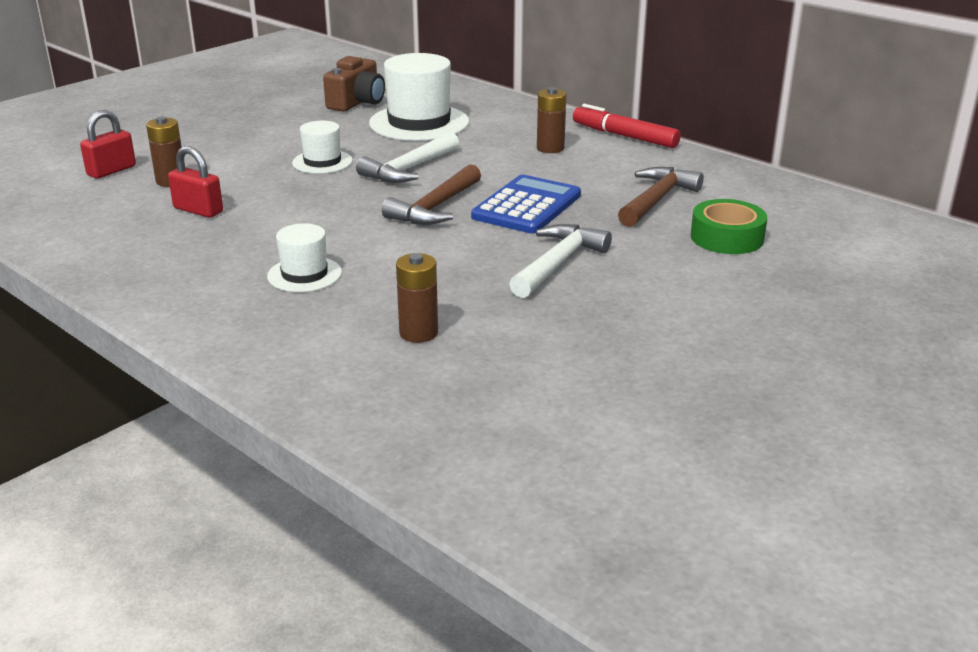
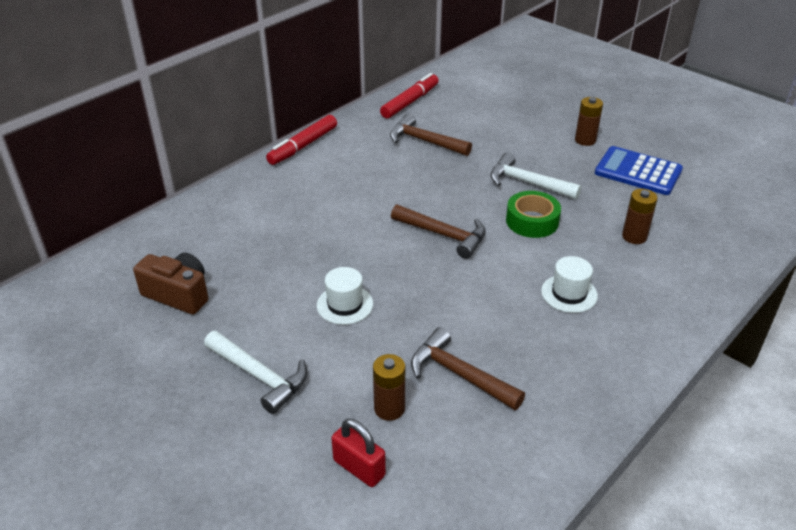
camera: 90 degrees left, 10 degrees up
red padlock [168,146,223,218] -> brown hammer [411,327,525,410]
white hammer [356,132,459,183] -> white hammer moved to [204,331,307,414]
white hat [369,53,469,141] -> none
blue calculator [471,175,581,234] -> blue calculator moved to [595,146,683,195]
brown battery [537,87,566,153] -> brown battery moved to [575,97,603,146]
green tape [691,199,767,254] -> green tape moved to [506,191,561,238]
none -> red marker [380,73,439,119]

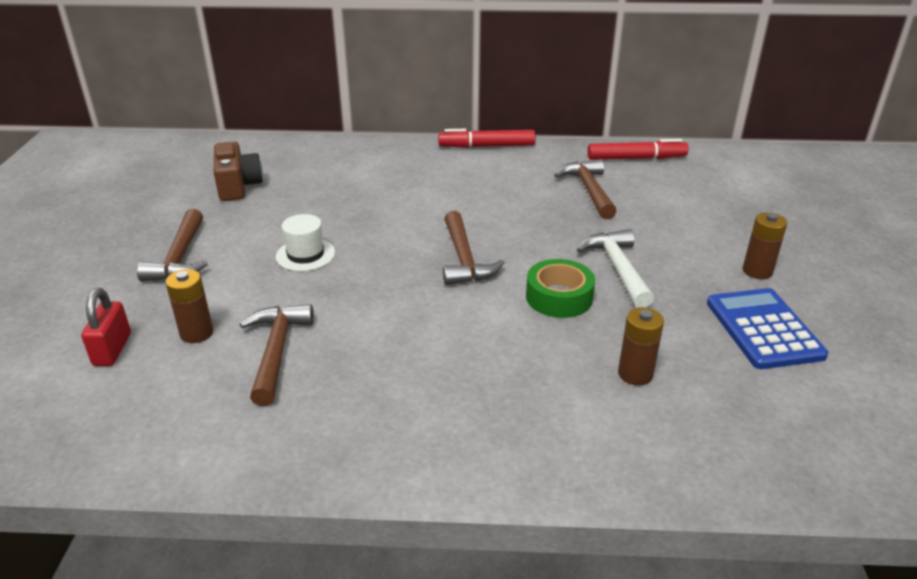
camera: 50 degrees right, 5 degrees down
white hammer [204,331,307,414] -> brown hammer [137,209,208,282]
white hat [541,256,598,313] -> none

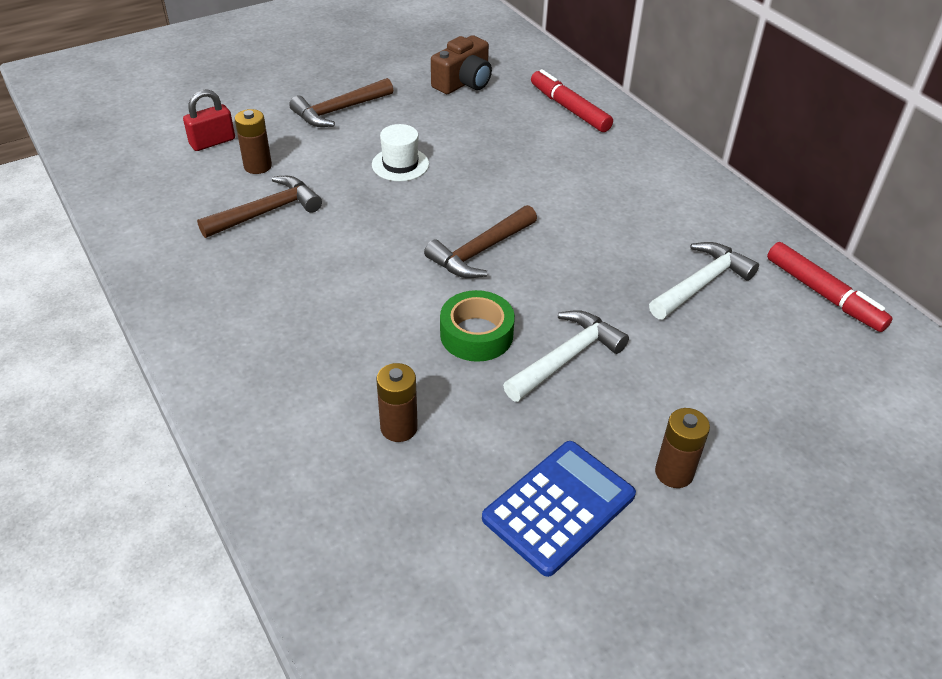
camera: 55 degrees right, 10 degrees up
red marker [438,129,536,148] -> red marker moved to [531,69,613,132]
brown hammer [554,159,617,219] -> white hammer [649,242,759,319]

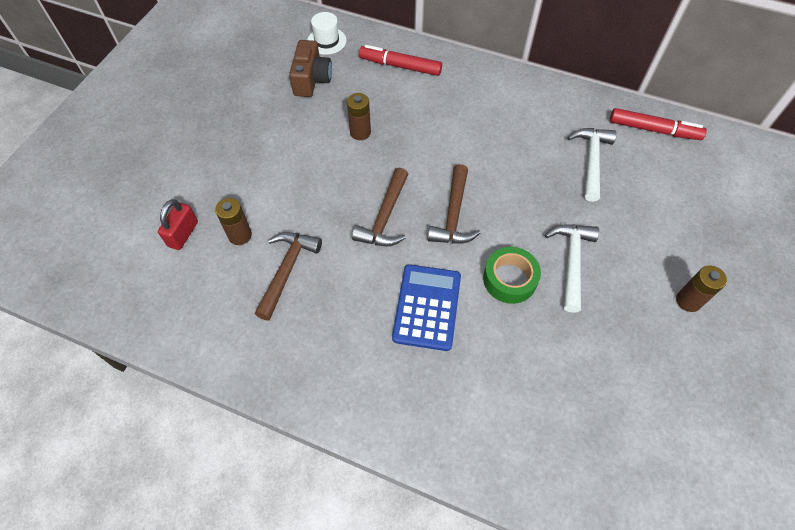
camera: 35 degrees left, 15 degrees up
brown hammer [289,78,393,127] -> brown hammer moved to [352,168,409,246]
white hat [372,124,429,181] -> white hat moved to [307,12,347,55]
brown battery [376,363,418,442] -> brown battery moved to [347,93,371,140]
blue calculator [482,441,636,577] -> blue calculator moved to [392,264,461,351]

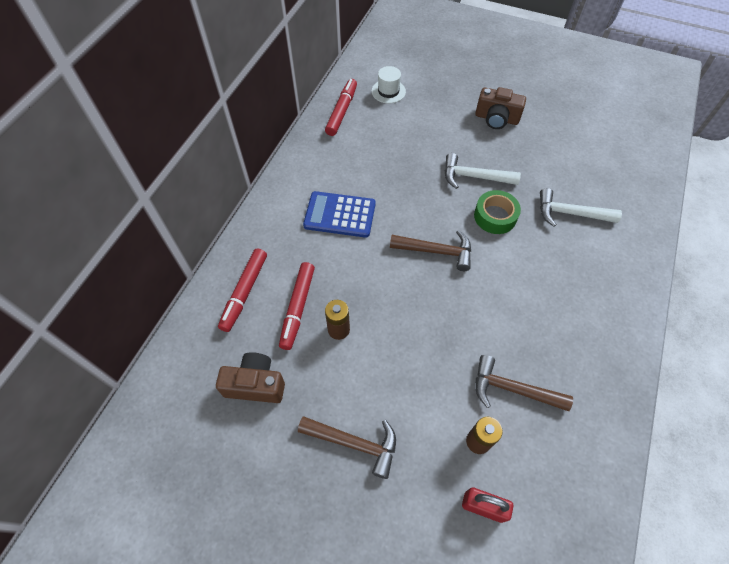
camera: 90 degrees left, 0 degrees up
white hat [307,12,347,55] -> white hat moved to [371,66,406,103]
brown hammer [352,168,409,246] -> brown hammer moved to [298,416,396,479]
blue calculator [392,264,461,351] -> blue calculator moved to [303,191,376,238]
white hammer [567,128,617,202] -> white hammer moved to [540,188,622,227]
brown battery [676,265,727,312] -> brown camera [475,87,526,129]
none -> red marker [279,262,315,350]

